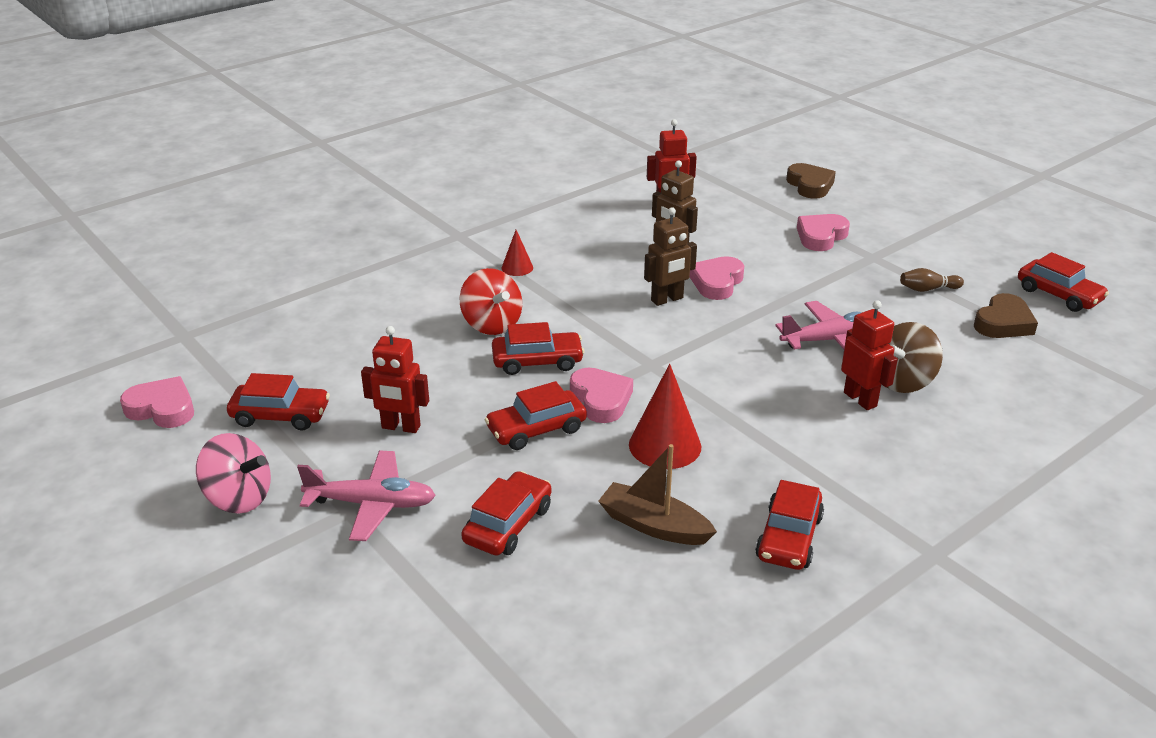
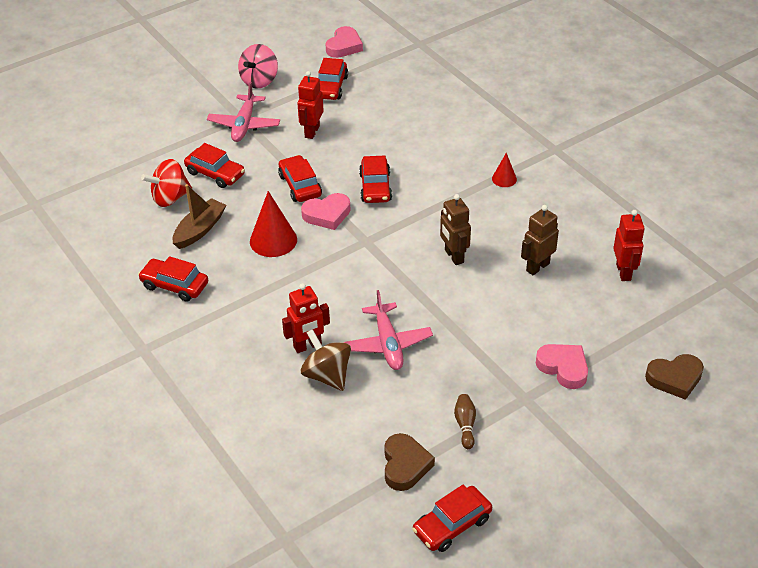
camera: 95 degrees right, 10 degrees up
red spinning top [460,268,522,335] -> red spinning top moved to [141,159,192,207]
pink heart [690,256,744,300] -> none
brown heart [974,293,1038,338] -> brown heart turned 135 degrees counterclockwise [384,433,435,491]

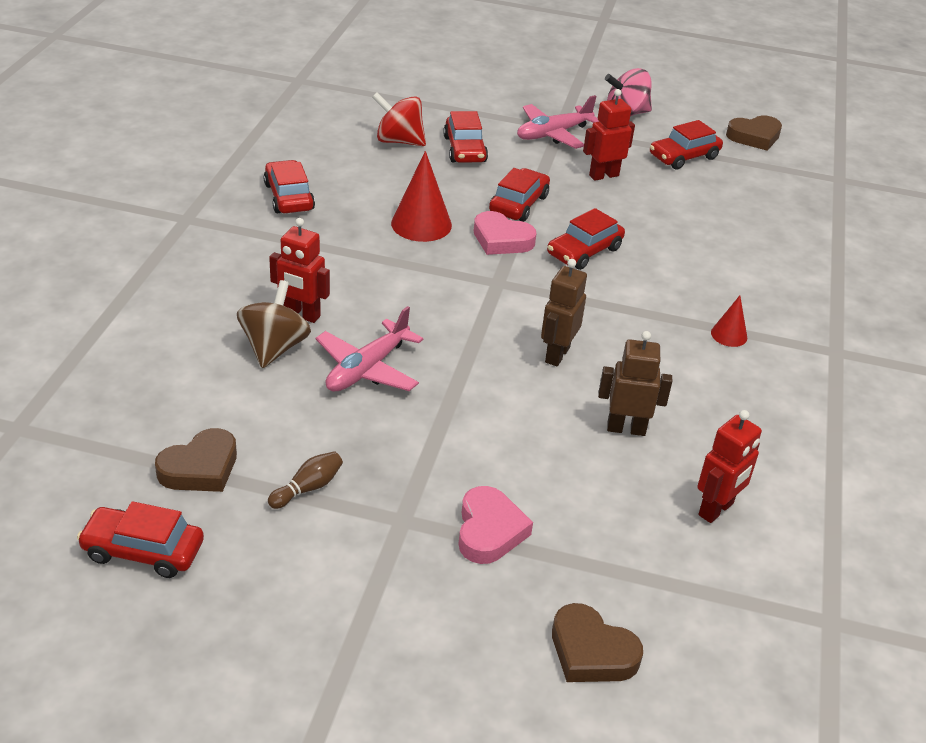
camera: 45 degrees right, 5 degrees down
brown boat [173,184,226,249] -> none
pink heart [326,26,363,58] -> brown heart [726,115,782,151]

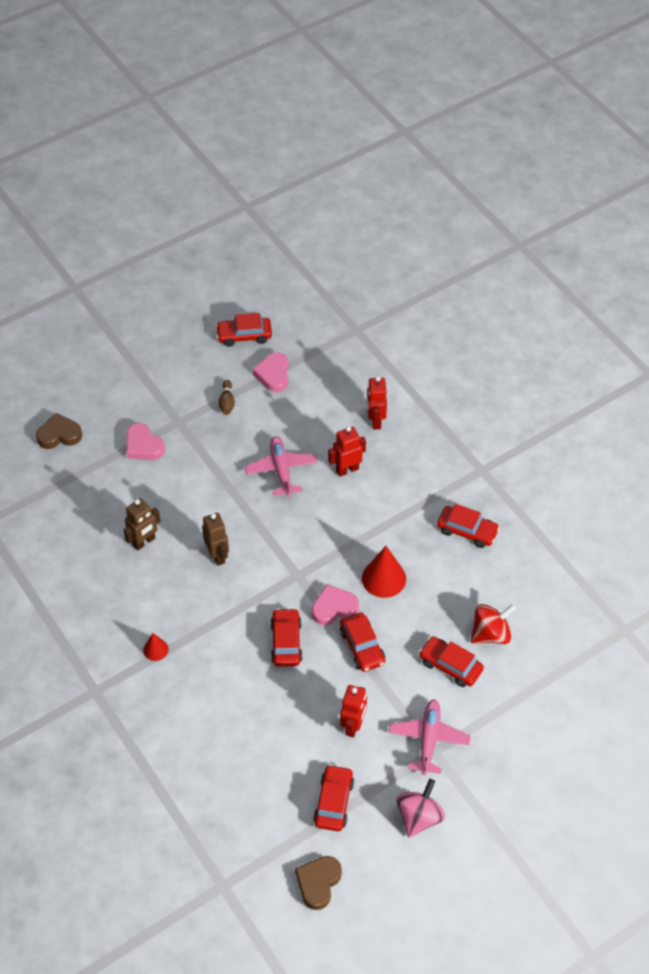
camera: 135 degrees right, 15 degrees up
red car [77,501,204,578] -> red car turned 150 degrees counterclockwise [216,313,272,347]
brown heart [155,428,237,492] -> pink heart [253,352,289,392]
brown spinning top [237,280,311,368] -> none
red robot [698,410,762,523] -> red robot moved to [367,376,387,430]

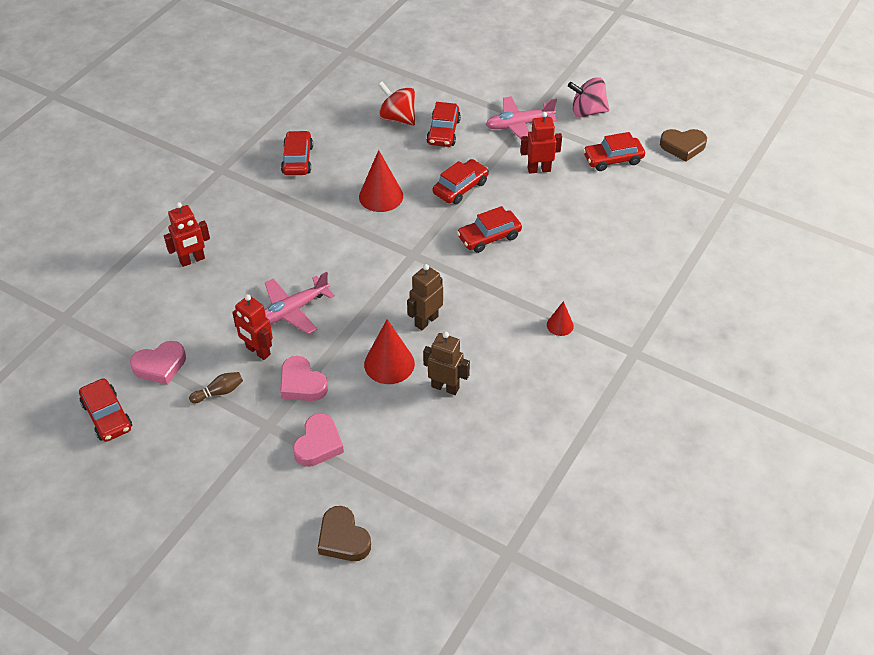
camera: 115 degrees left, 5 degrees down
pink heart [312,584,359,625] -> pink heart moved to [280,356,328,401]
red robot [328,426,366,477] -> red robot moved to [232,294,273,360]
none -> red cone [364,319,415,384]

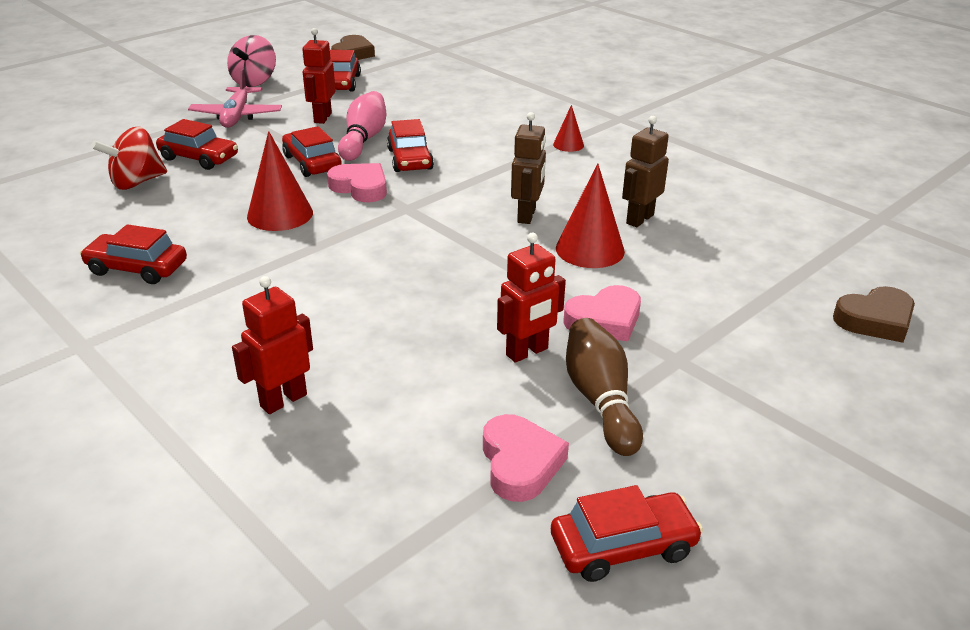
camera: 75 degrees left, 15 degrees down
red robot [164,202,210,267] -> red robot turned 120 degrees counterclockwise [232,276,313,414]
brown bowling pin [189,372,243,403] -> brown bowling pin [566,318,643,456], size x1.77
pink plane [265,272,335,334] -> none
pink heart [293,413,344,467] -> pink heart moved to [327,163,387,202]
brown robot [407,264,443,330] -> brown robot turned 135 degrees counterclockwise [511,112,546,224]
none -> pink bowling pin [338,91,387,161]

